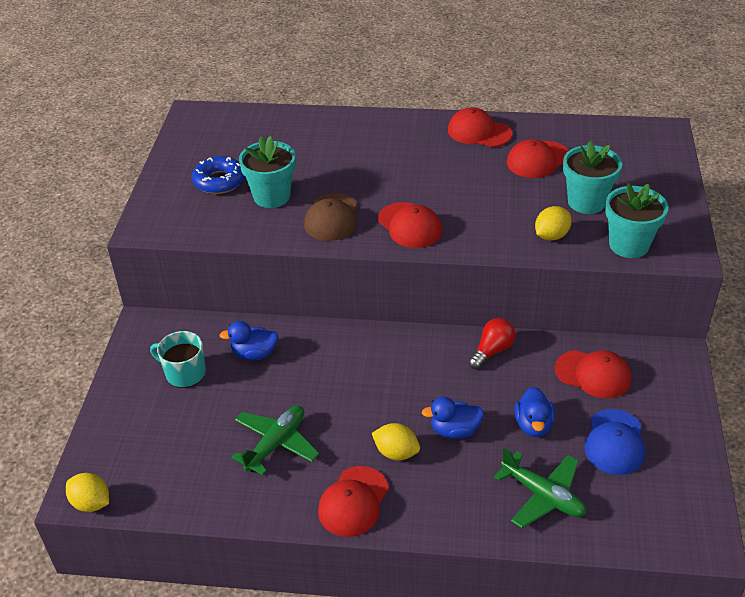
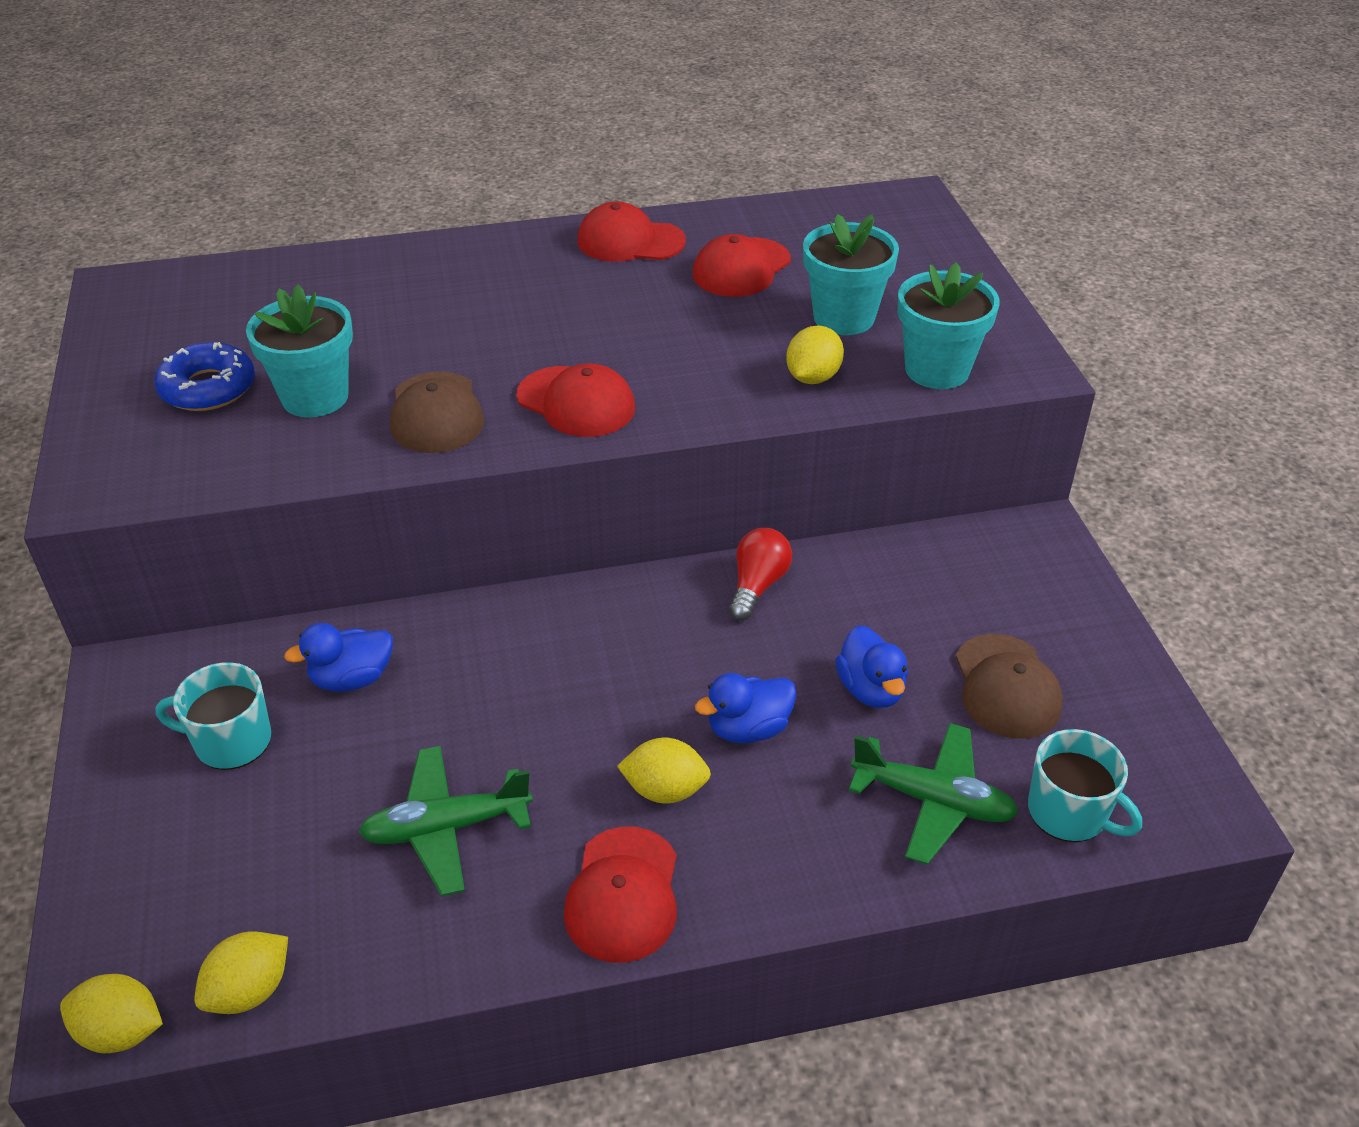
camera: 20 degrees left, 0 degrees up
green plane [232,406,319,475] -> green plane turned 120 degrees counterclockwise [359,746,533,896]
red cap [555,350,631,398] -> none
blue cap [584,409,645,475] -> brown cap [956,634,1063,739]
none -> yellow lemon [194,931,288,1014]
none -> turquoise mug [1028,729,1142,842]

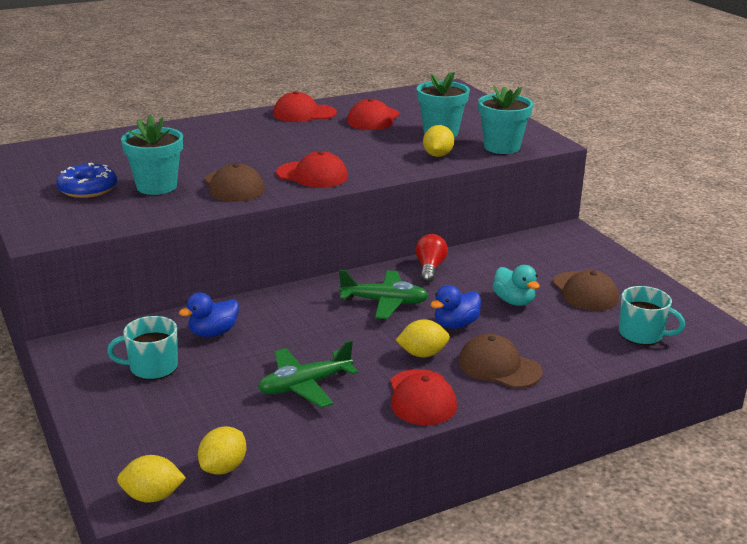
camera: 15 degrees left, 15 degrees down
blue duck [836,625,908,708] -> turquoise duck [493,265,539,306]
green plane [849,723,1018,865] -> green plane moved to [339,270,429,319]
none -> brown cap [458,334,543,388]

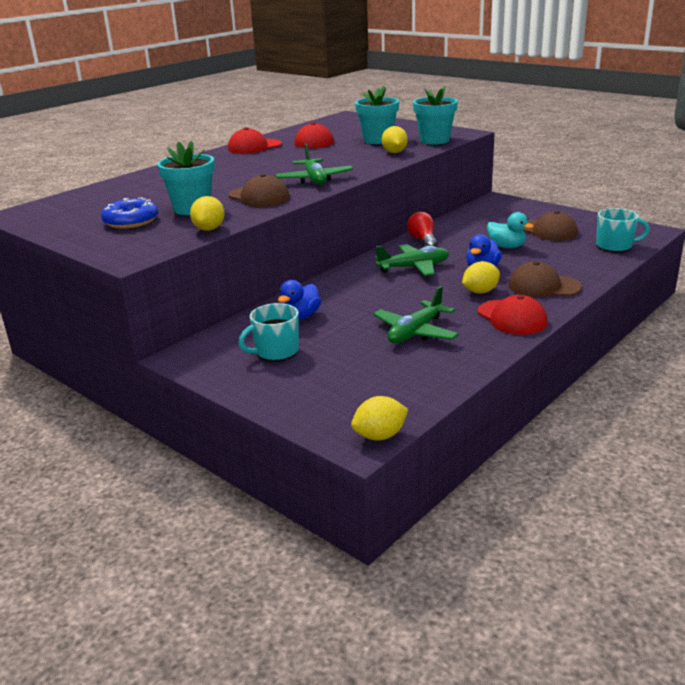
camera: 20 degrees left, 0 degrees up
yellow lemon [198,426,246,475] -> yellow lemon moved to [190,196,225,231]
red cap [276,151,348,188] -> green plane [275,144,354,185]

